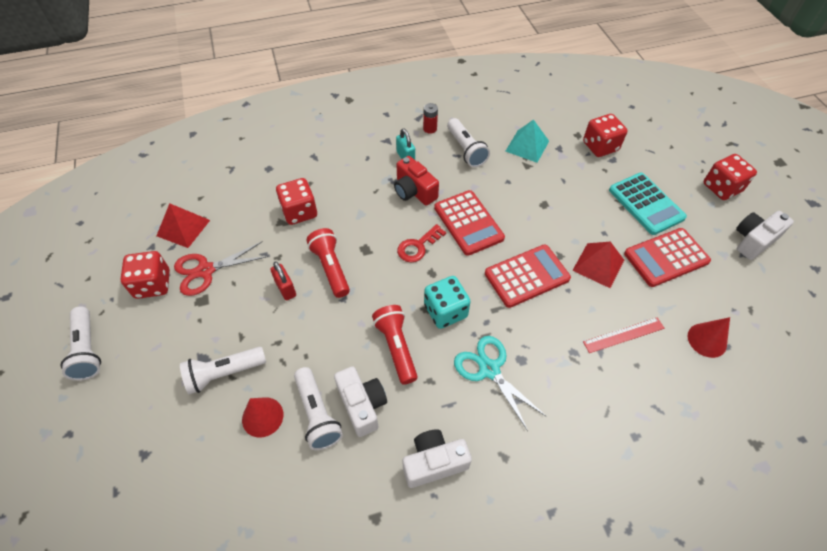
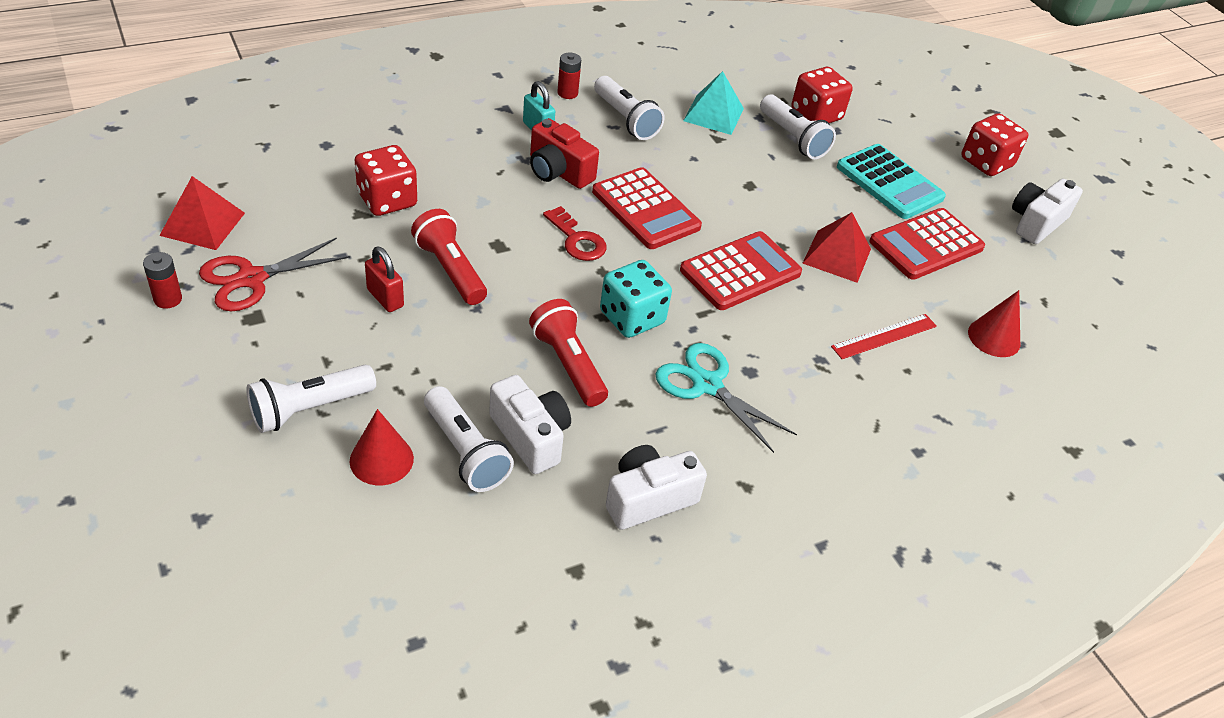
camera: 15 degrees left, 10 degrees down
white flashlight [61,307,101,381] -> white flashlight moved to [760,94,836,159]
red dice [120,251,170,299] -> red battery [143,252,182,309]
red key [397,224,446,262] -> red key turned 75 degrees counterclockwise [543,206,607,261]

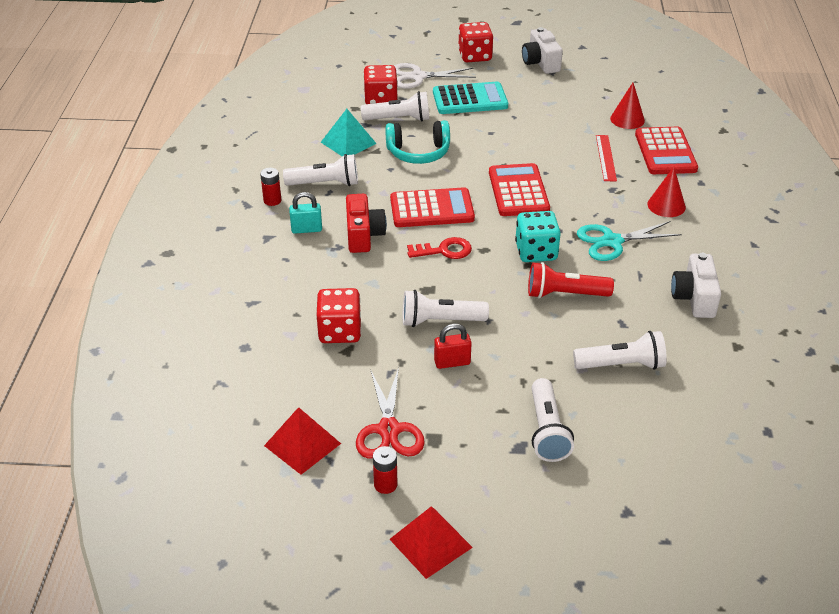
camera: 55 degrees left, 5 degrees down
red cone [349,409,414,485] -> red cone moved to [647,167,686,217]
red flashlight [411,209,487,305] -> white flashlight [403,290,489,327]
white camera [489,375,571,474] -> none
red camera [530,118,599,189] -> red camera turned 75 degrees counterclockwise [346,194,387,253]
red pyramid [803,212,871,283] -> red pyramid moved to [389,506,473,579]
red calculator [869,208,985,280] -> red calculator moved to [635,127,698,174]
none -> turquoise headphones [385,120,450,164]
none -> white scissors [394,63,476,89]

